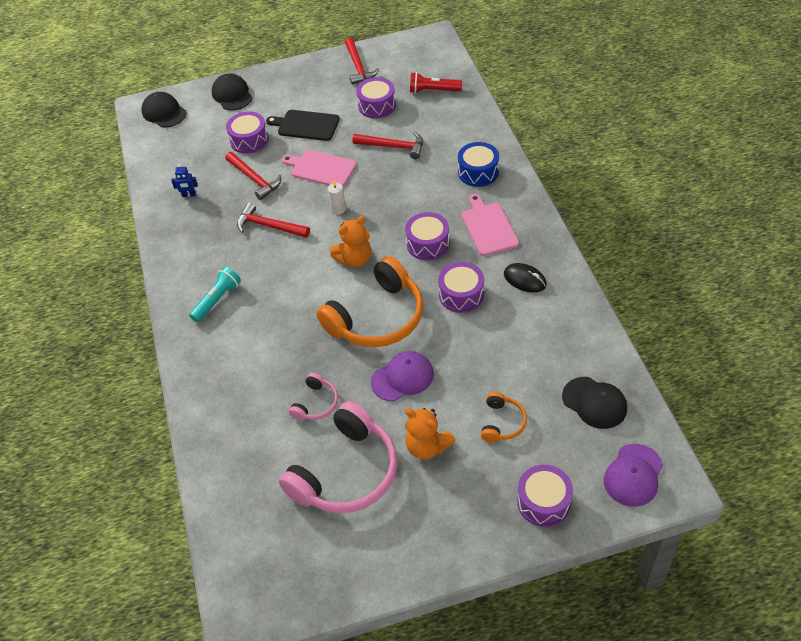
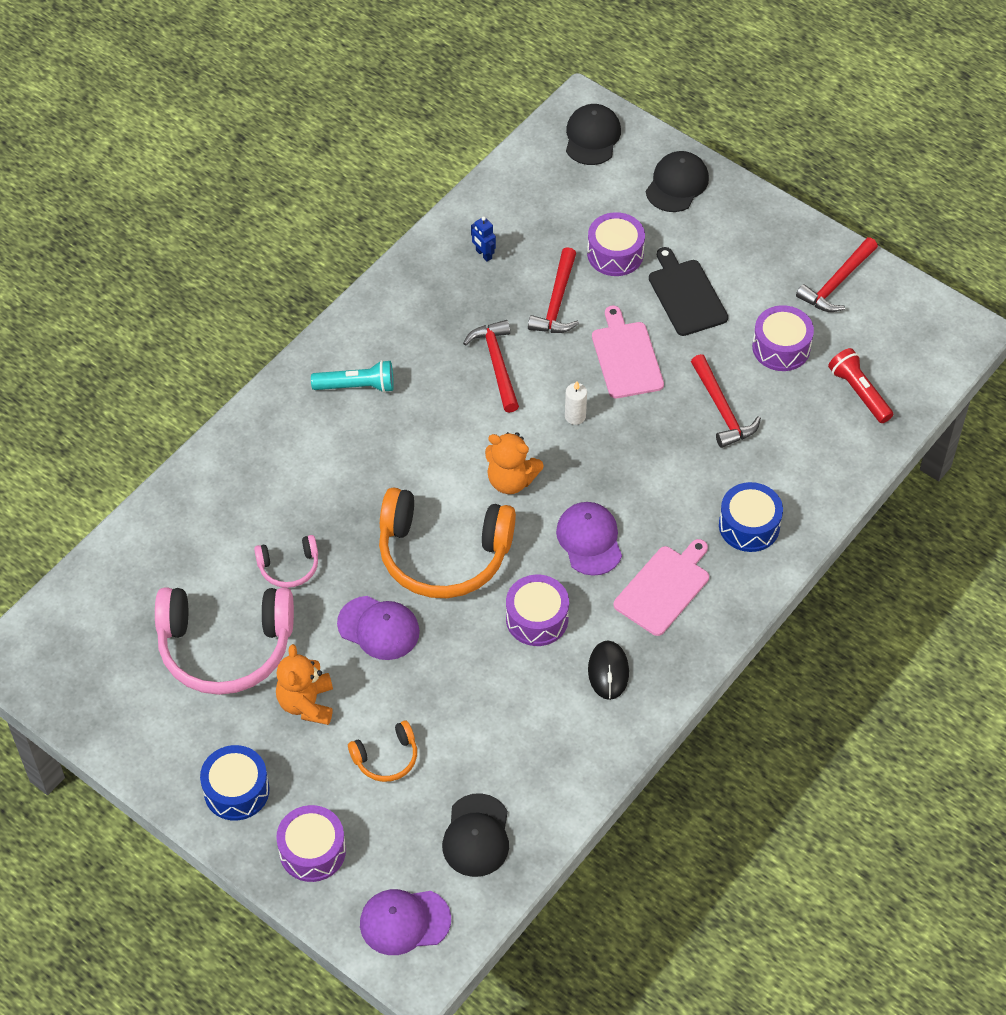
camera: 50 degrees right, 5 degrees up
purple drum [405,212,450,260] -> purple cap [556,502,622,576]
none -> blue drum [200,745,270,821]

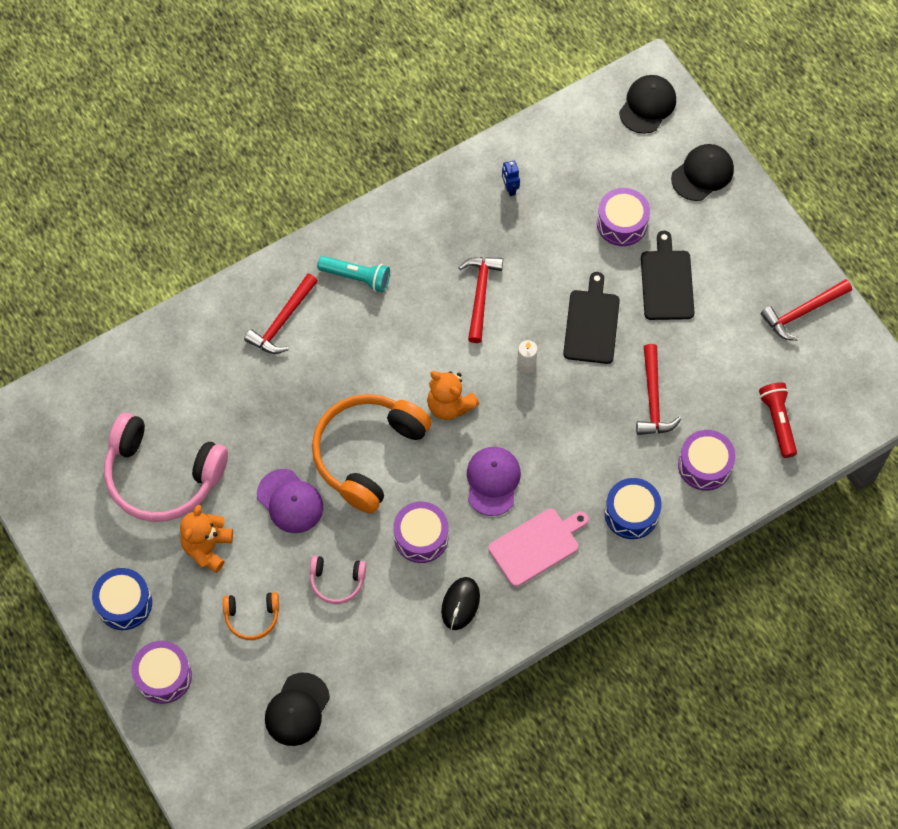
camera: 20 degrees right, 10 degrees up
pink headphones [254,535,318,588] -> pink headphones moved to [310,556,366,604]
purple cap [360,889,451,955] -> none
orange headphones [379,487,516,598] -> orange headphones turned 90 degrees clockwise [312,394,432,514]
red hammer [528,247,579,333] -> red hammer moved to [244,274,318,354]
pink cutting board [592,306,664,398] -> black cutting board [563,272,620,364]
purple drum [752,305,814,371] -> purple drum moved to [678,430,736,491]

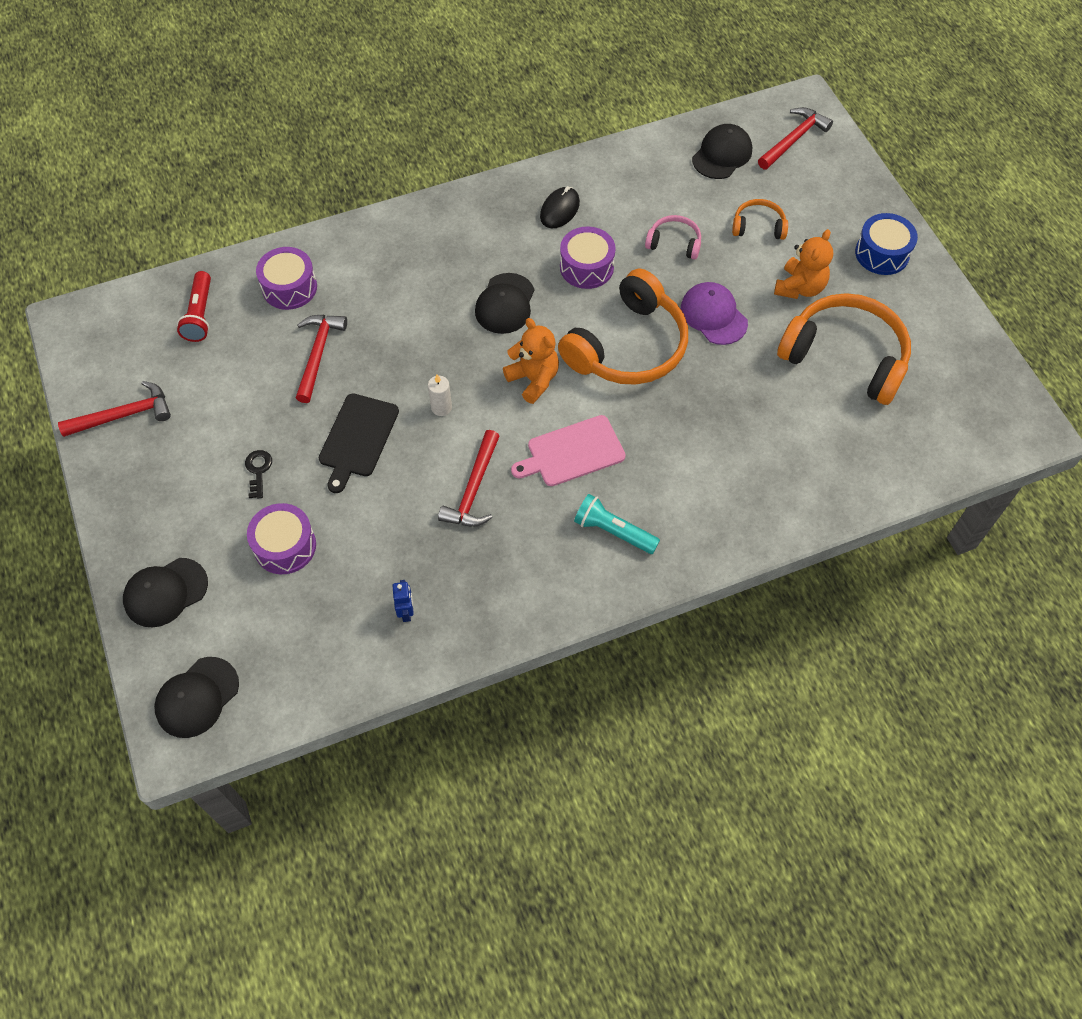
camera: 170 degrees left, 5 degrees down
pink headphones [104,413,228,522] -> orange headphones [777,293,911,405]
purple drum [131,641,192,704] -> none
red hammer [244,274,318,354] -> red hammer moved to [758,107,833,170]
purple cap [467,447,521,516] -> black cap [475,273,534,334]
pink cutting board [488,509,588,587] -> pink cutting board moved to [511,415,626,486]
blue drum [605,478,662,539] -> none
black cutting board [641,231,694,320] -> black key [245,450,272,499]

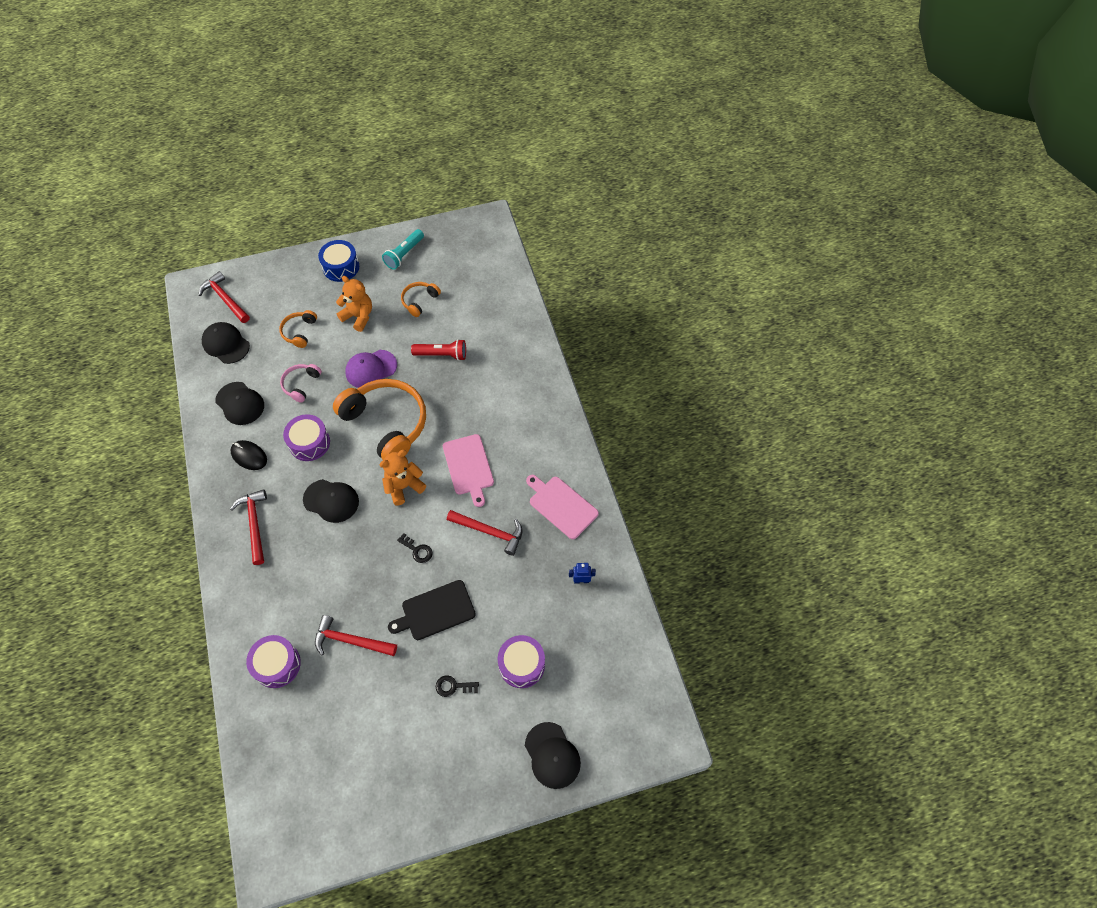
camera: 85 degrees left, 0 degrees up
red hammer [58,381,171,437] -> red hammer moved to [230,489,267,565]
black cap [154,657,239,738] -> black cap moved to [215,382,264,425]
red flashlight [177,271,211,342] -> red flashlight moved to [411,339,466,361]
black cutting board [319,393,399,493] -> black cutting board turned 135 degrees clockwise [388,580,476,640]
white candle [428,374,452,416] -> black key [397,533,433,563]
turquoise flashlight [574,494,660,554] -> turquoise flashlight moved to [382,229,424,270]
orange headphones [777,293,911,405] -> orange headphones [401,282,441,317], size x0.47
none -> pink cutting board [526,475,599,539]

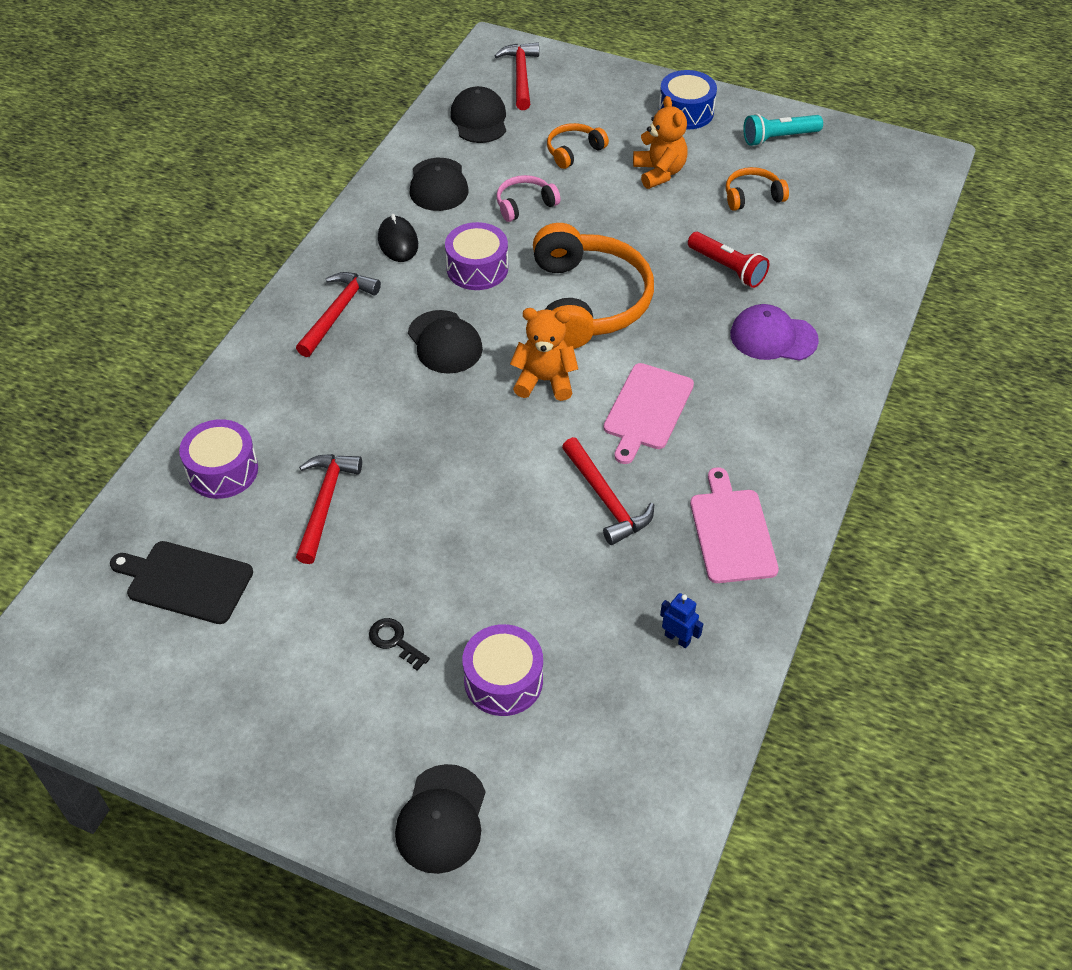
camera: 40 degrees right, 10 degrees down
red hammer [315,615,397,656] -> red hammer turned 45 degrees clockwise [296,454,362,564]
purple cap [345,350,397,388] -> purple cap moved to [730,304,819,361]
black cutting board [388,580,476,640] -> black cutting board moved to [110,541,253,624]
black key [397,533,433,563] -> none

